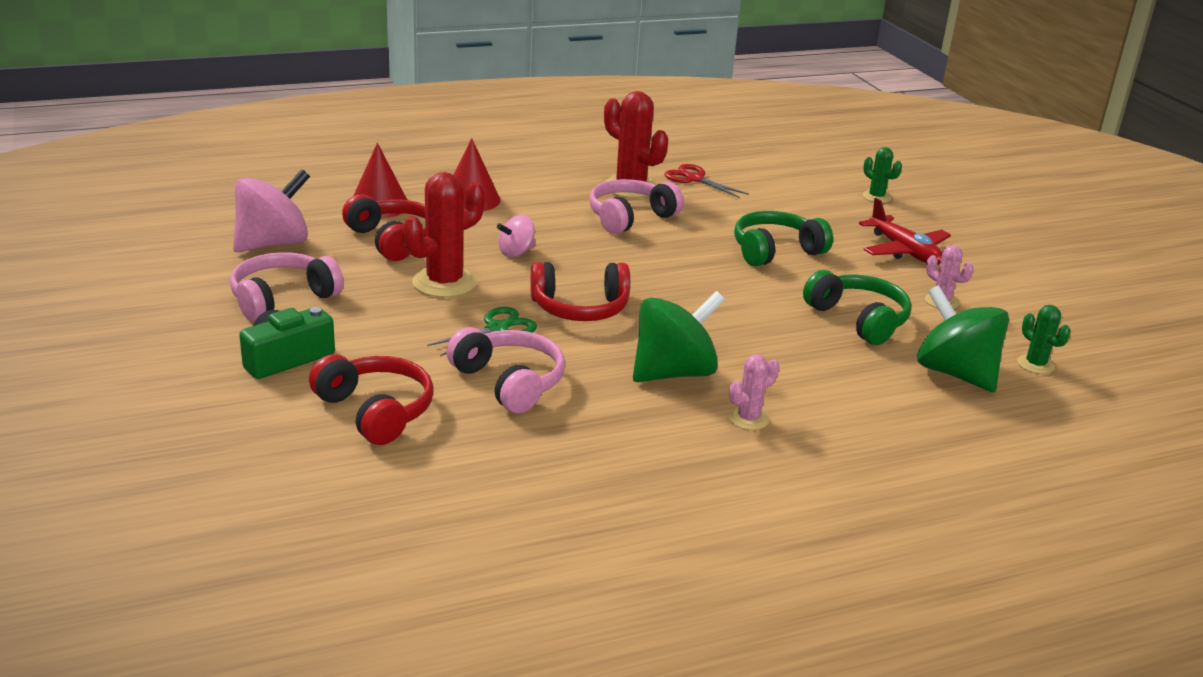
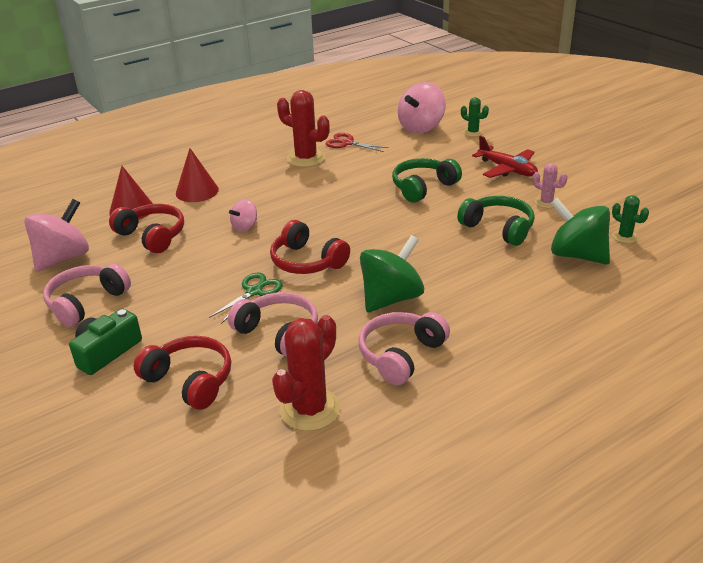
camera: 10 degrees left, 5 degrees up
red cactus [403,172,485,297] -> red cactus moved to [272,315,340,431]
red headphones [530,262,630,321] -> red headphones turned 60 degrees clockwise [270,220,350,274]
pink headphones [589,179,684,234] -> pink headphones moved to [359,312,450,385]
pink cactus [729,354,780,430] -> none
none -> pink spinning top [398,82,446,134]

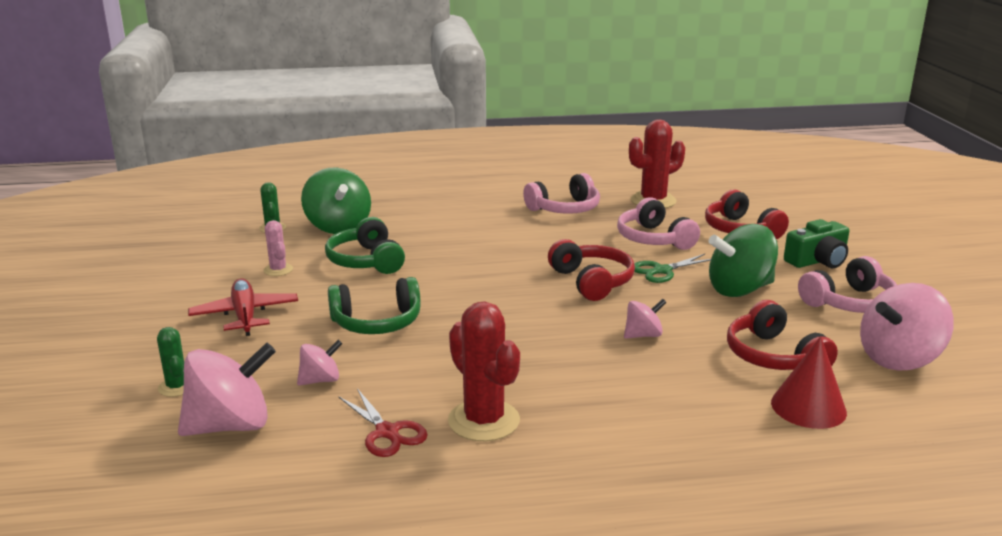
camera: 155 degrees left, 10 degrees down
red cone [176,148,219,202] -> none
green spinning top [360,235,424,312] -> green spinning top moved to [709,224,778,297]
none -> pink spinning top [297,340,342,386]

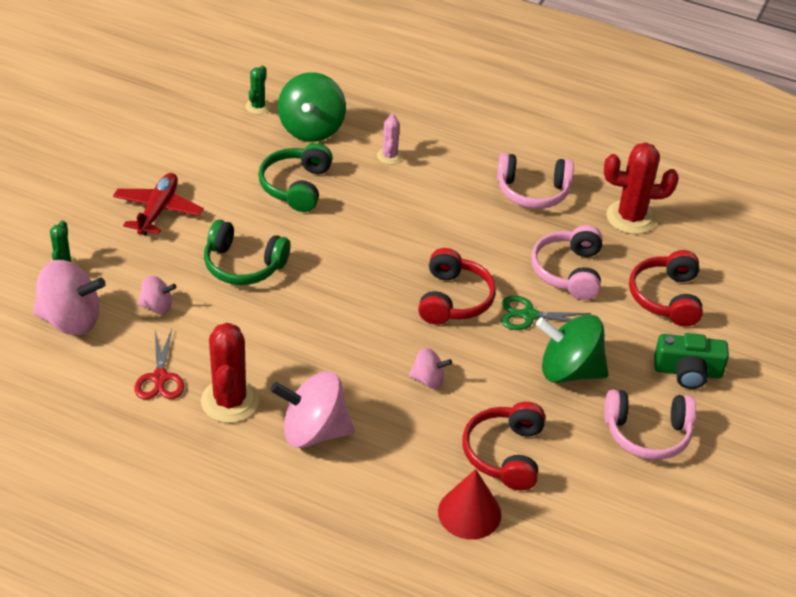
camera: 30 degrees right, 20 degrees up
pink cactus [263,220,293,276] -> pink cactus moved to [377,114,403,165]
pink spinning top [860,283,954,371] -> pink spinning top moved to [270,371,354,448]

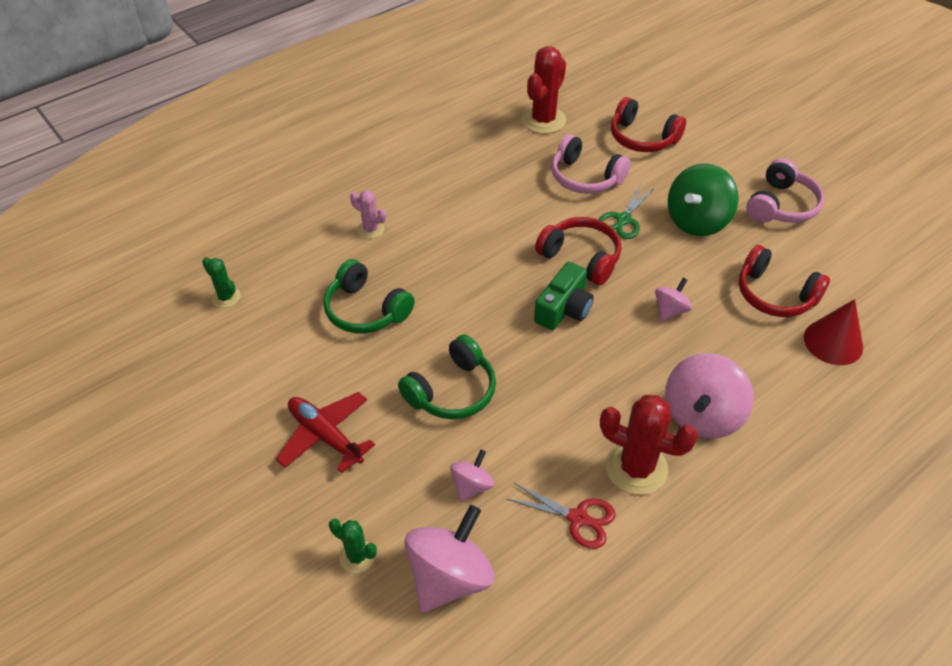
camera: 60 degrees left, 5 degrees up
green spinning top [278,72,346,142] -> none
pink headphones [497,153,574,209] -> none
green camera [654,333,729,389] -> green camera moved to [534,262,594,330]

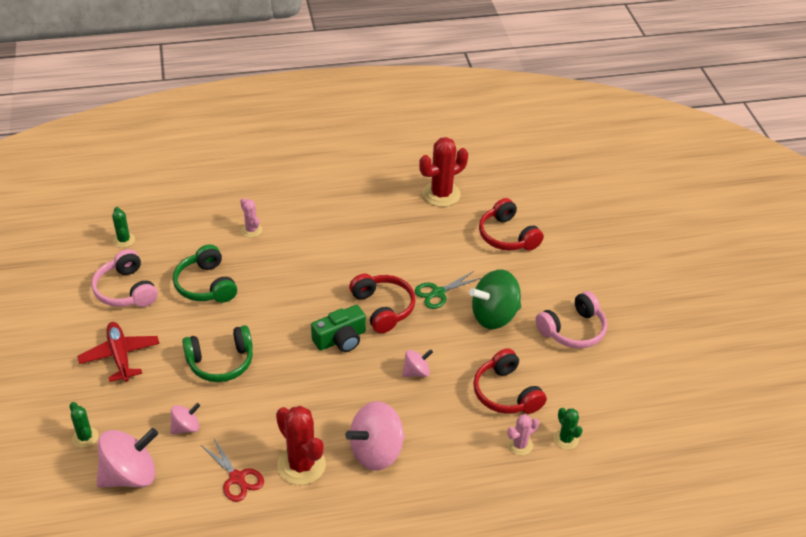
camera: 25 degrees right, 5 degrees down
pink headphones [551,134,631,194] -> pink headphones moved to [91,249,158,307]
red cone [804,299,863,365] -> pink cactus [507,414,539,456]
none -> green cactus [553,408,583,450]

